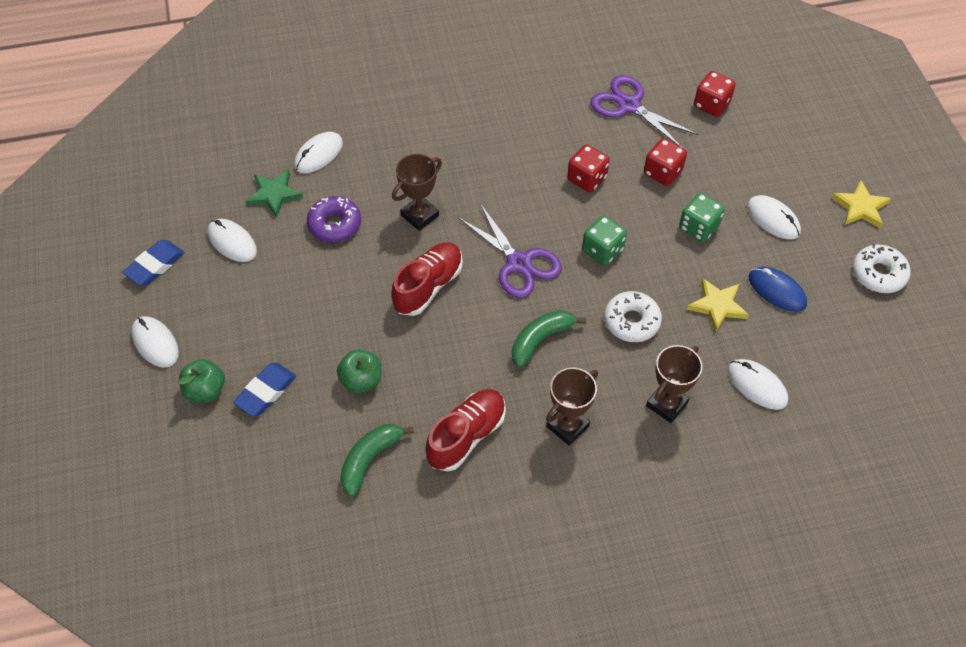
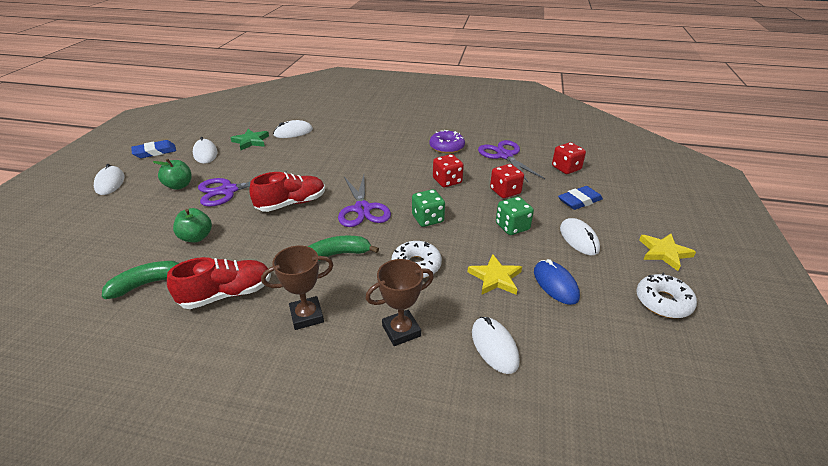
camera: 25 degrees right, 20 degrees down
green apple [178,359,225,402] -> green apple moved to [153,159,192,190]
blue eraser [233,363,296,417] -> blue eraser moved to [558,186,603,210]
purple donut [307,196,361,242] -> purple donut moved to [430,130,465,154]
brown trophy [392,154,442,231] -> none
none -> purple scissors [198,171,287,207]

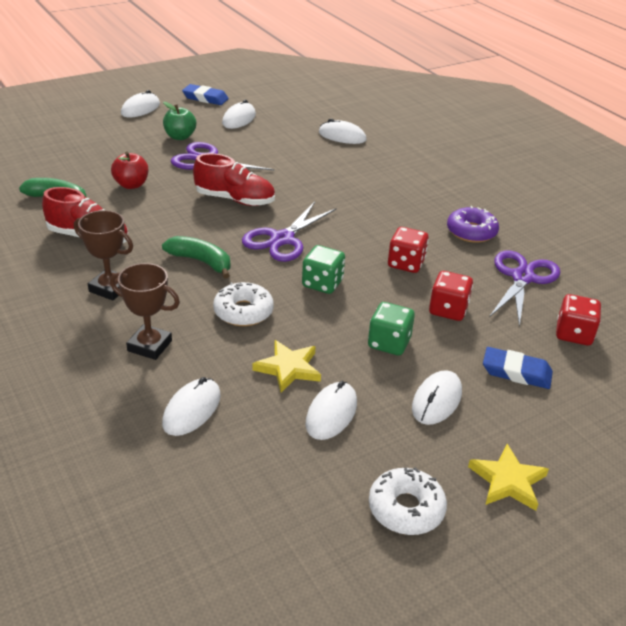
camera: 45 degrees right, 0 degrees up
green apple [173,208,212,242] -> red apple [111,152,148,189]
green star [230,129,269,150] -> none
blue mouse [534,259,580,305] -> white mouse [306,381,357,440]

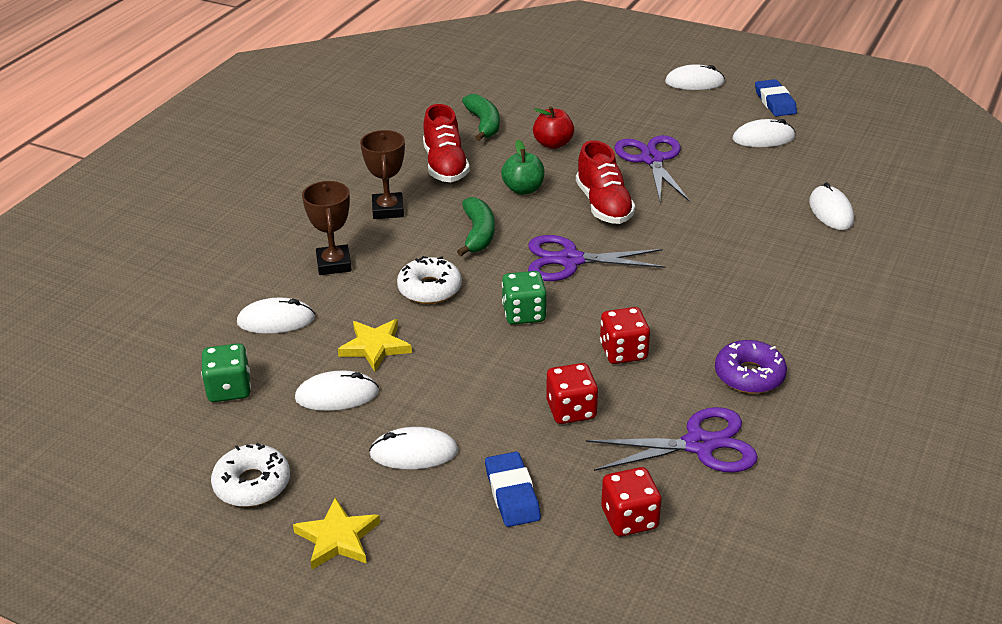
camera: 60 degrees right, 0 degrees up
green apple [163,102,196,140] -> green apple moved to [501,140,544,195]
green dice [368,302,415,356] -> green dice moved to [201,343,251,402]

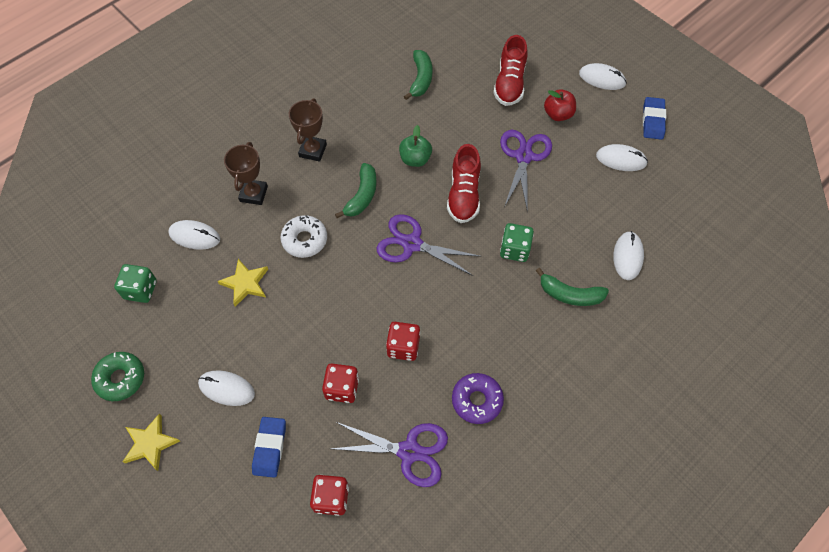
camera: 20 degrees right, 25 degrees up
white donut [211,443,290,507] -> green donut [91,352,144,401]
white mouse [295,370,379,411] -> none
red shoe [423,104,470,182] -> red shoe moved to [493,35,527,106]
green dice [502,271,547,325] -> green dice moved to [500,223,534,262]
red apple [533,106,574,149] -> red apple moved to [544,89,576,121]
none -> green banana [536,268,609,306]

